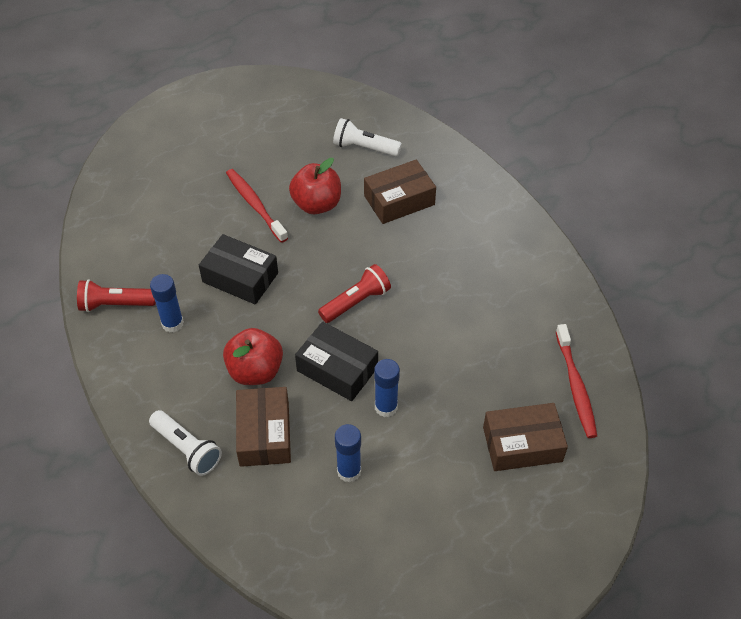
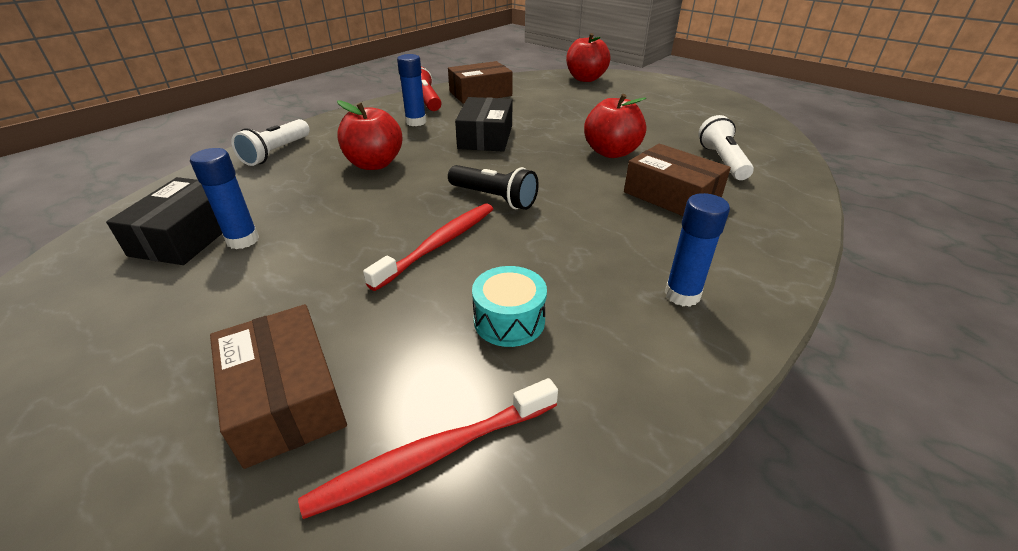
camera: 70 degrees right, 15 degrees down
red toothbrush [226,169,288,243] -> red toothbrush moved to [363,203,493,291]
brown box [236,387,291,467] -> brown box moved to [448,61,512,104]
black box [295,321,378,401] -> black box moved to [106,177,223,265]
red flashlight [318,264,391,323] -> black flashlight [448,165,539,210]
blue glue stick [374,359,400,417] -> blue glue stick moved to [664,193,730,307]
none -> turquoise drum [472,266,547,347]
none -> red apple [566,33,610,82]

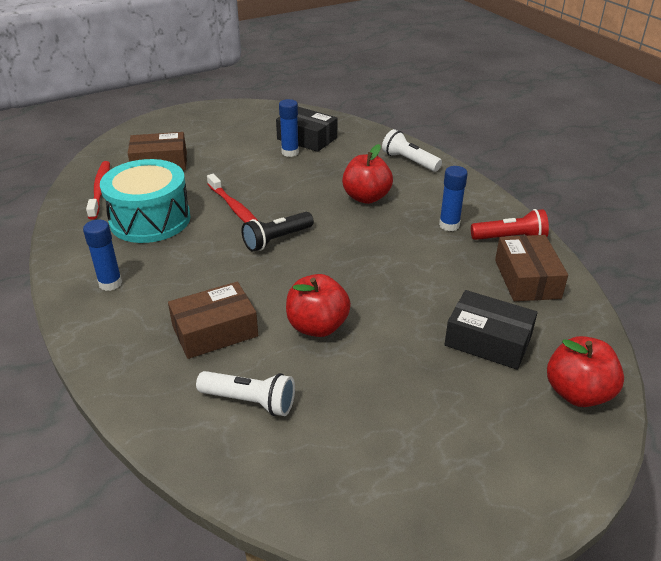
camera: 110 degrees right, 0 degrees up
black box [455,97,512,152] -> black box moved to [444,290,538,370]
turquoise drum [472,266,547,347] -> turquoise drum [100,159,191,243], size x2.04

